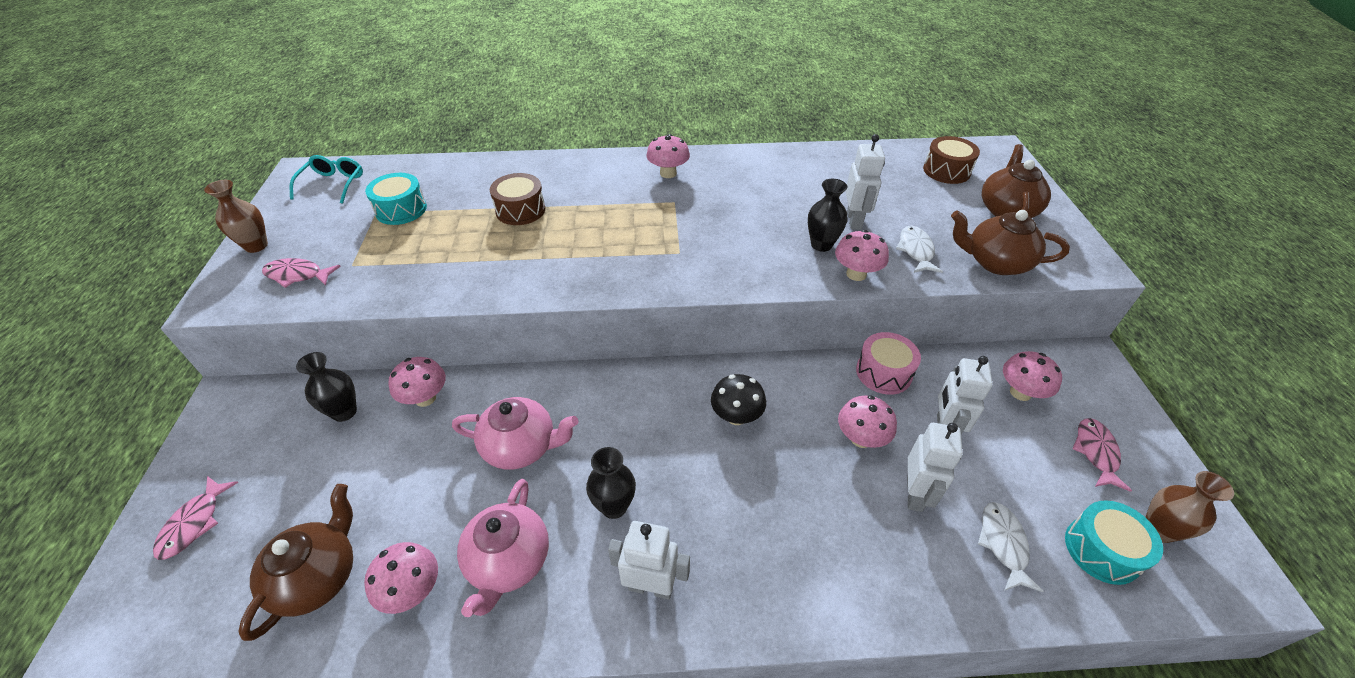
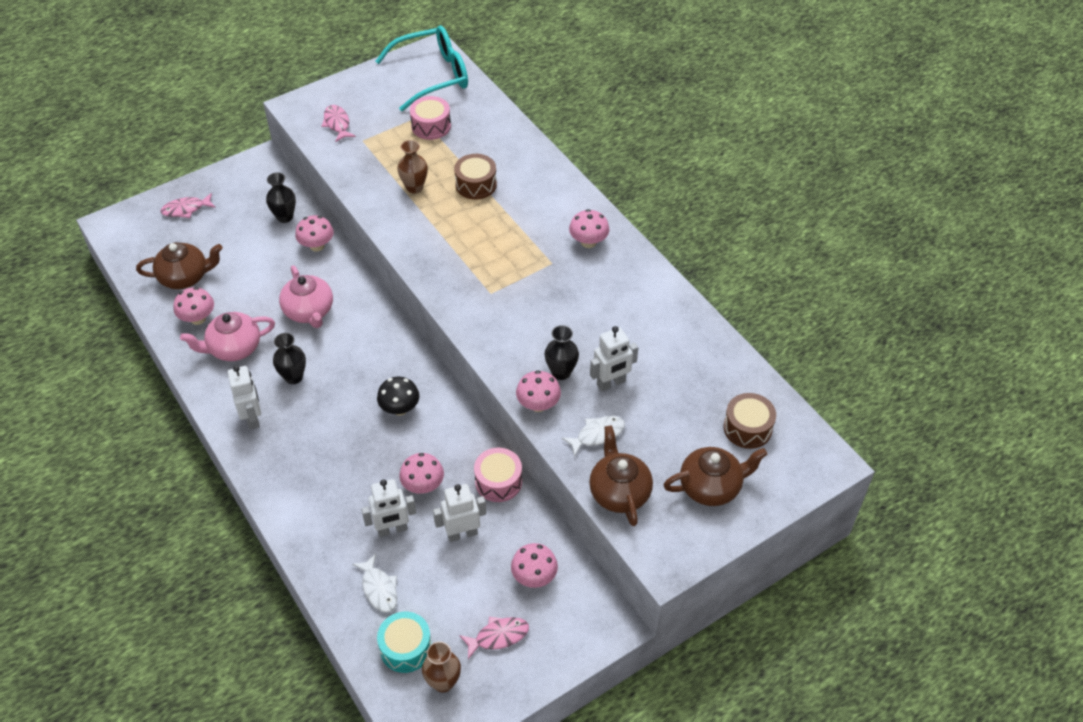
camera: 60 degrees right, 5 degrees up
brown vase [204,180,268,253] -> brown vase moved to [397,140,428,193]
turquoise glasses [289,155,363,204] -> turquoise glasses [375,25,468,111], size x1.85
turquoise drum [365,173,427,225] -> pink drum [410,96,451,140]
white fish [978,502,1043,592] -> white fish turned 90 degrees clockwise [352,553,397,613]

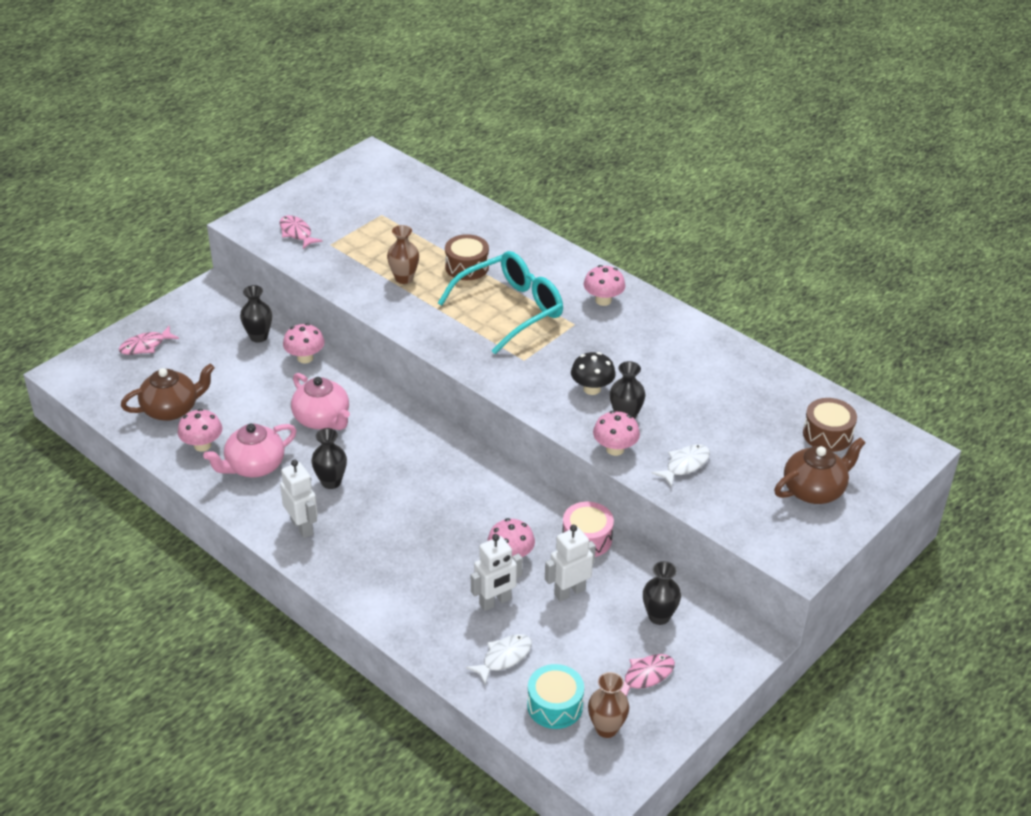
camera: 15 degrees left, 10 degrees down
white fish [352,553,397,613] -> white fish turned 90 degrees counterclockwise [466,634,532,685]
turquoise glasses [375,25,468,111] -> turquoise glasses moved to [438,251,563,354]
black mushroom [377,377,419,416] -> black mushroom moved to [571,352,616,395]
pink drum [410,96,451,140] -> none
pink mushroom [511,543,558,588] -> black vase [643,561,681,625]
brown teapot [589,425,653,526] -> none
white robot [590,326,638,391] -> none

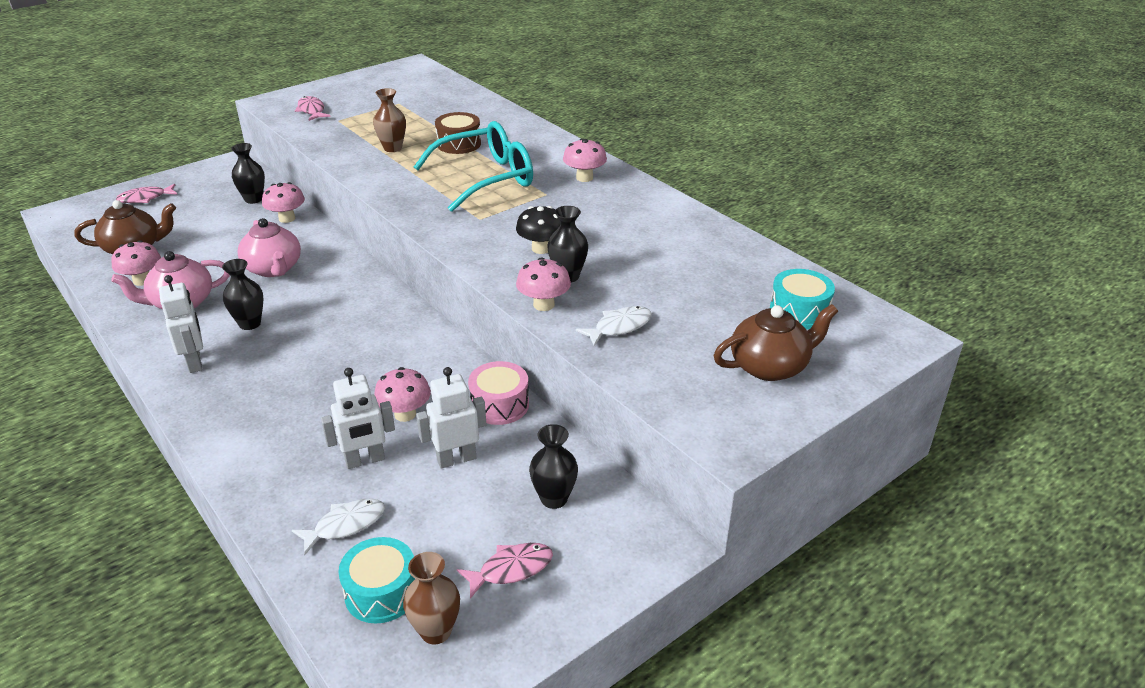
camera: 10 degrees right, 5 degrees down
brown drum [803,398,857,452] -> turquoise drum [770,269,835,330]

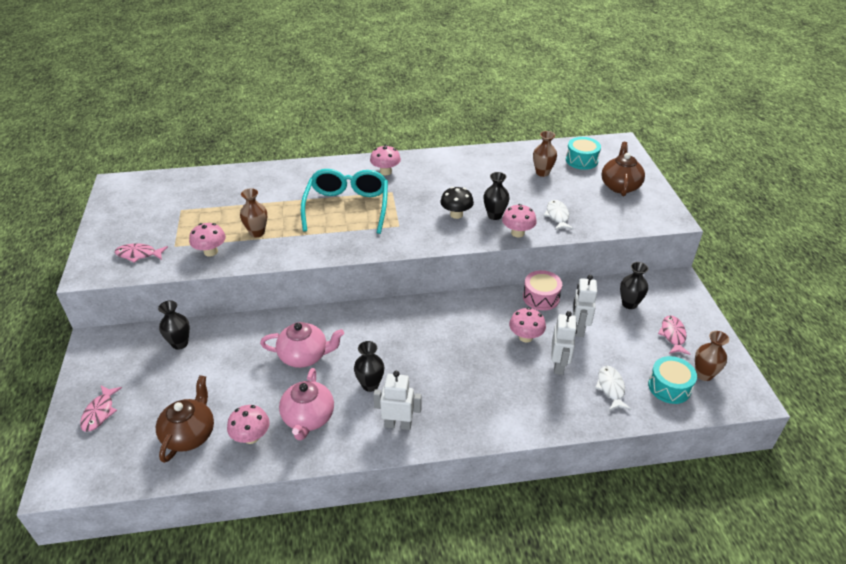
camera: 60 degrees left, 5 degrees up
pink mushroom [262,182,305,223] -> pink mushroom moved to [189,223,226,257]
brown drum [435,112,481,154] -> none
none -> brown vase [533,131,557,177]

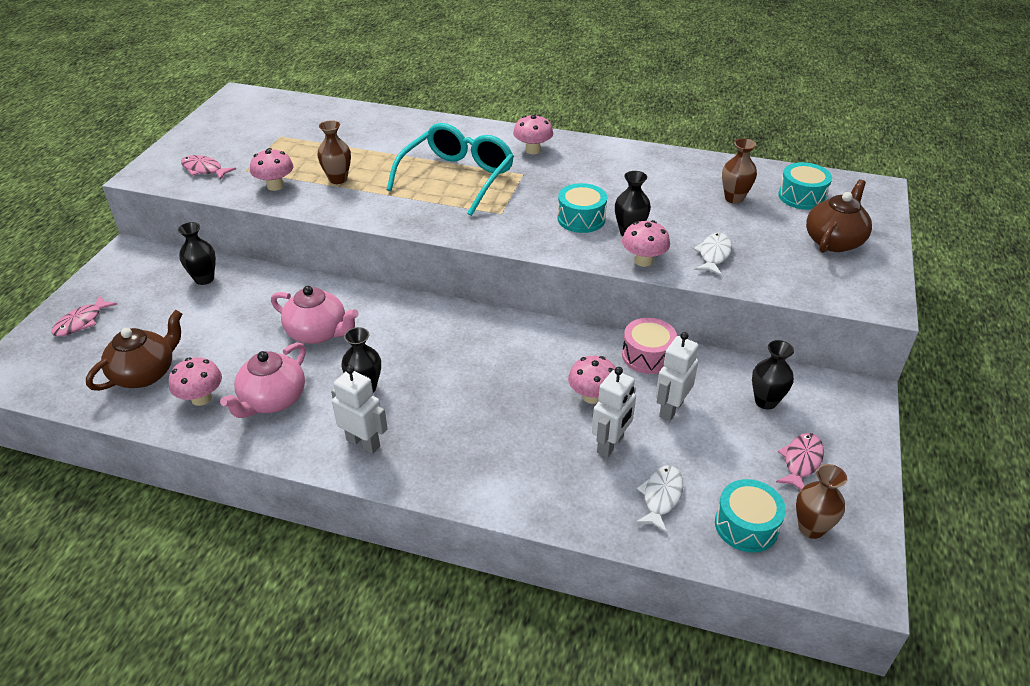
camera: 25 degrees right, 0 degrees up
black mushroom [440,187,474,219] -> turquoise drum [557,183,607,233]

